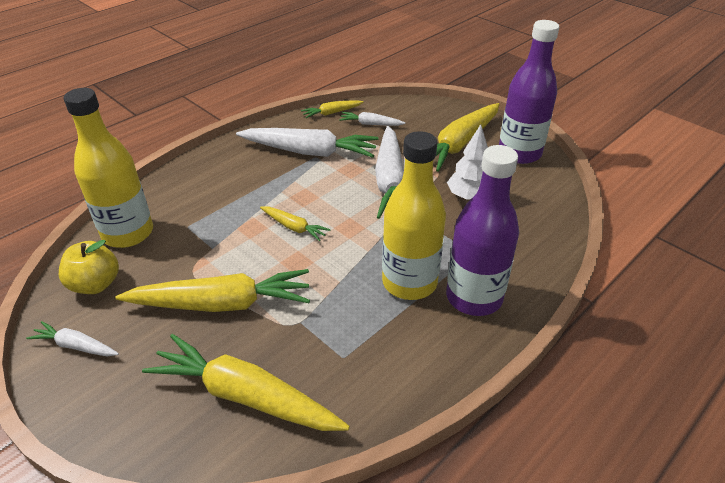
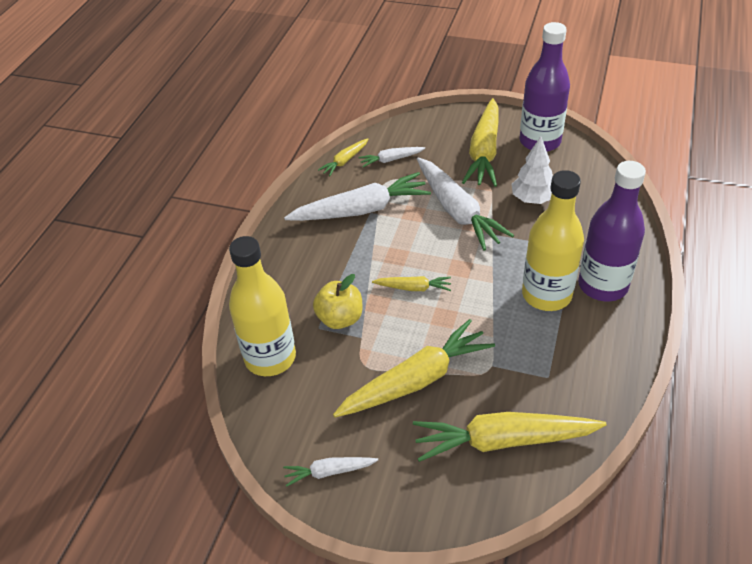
camera: 25 degrees left, 5 degrees up
yellow apple [59,240,119,294] -> yellow apple moved to [313,274,362,329]

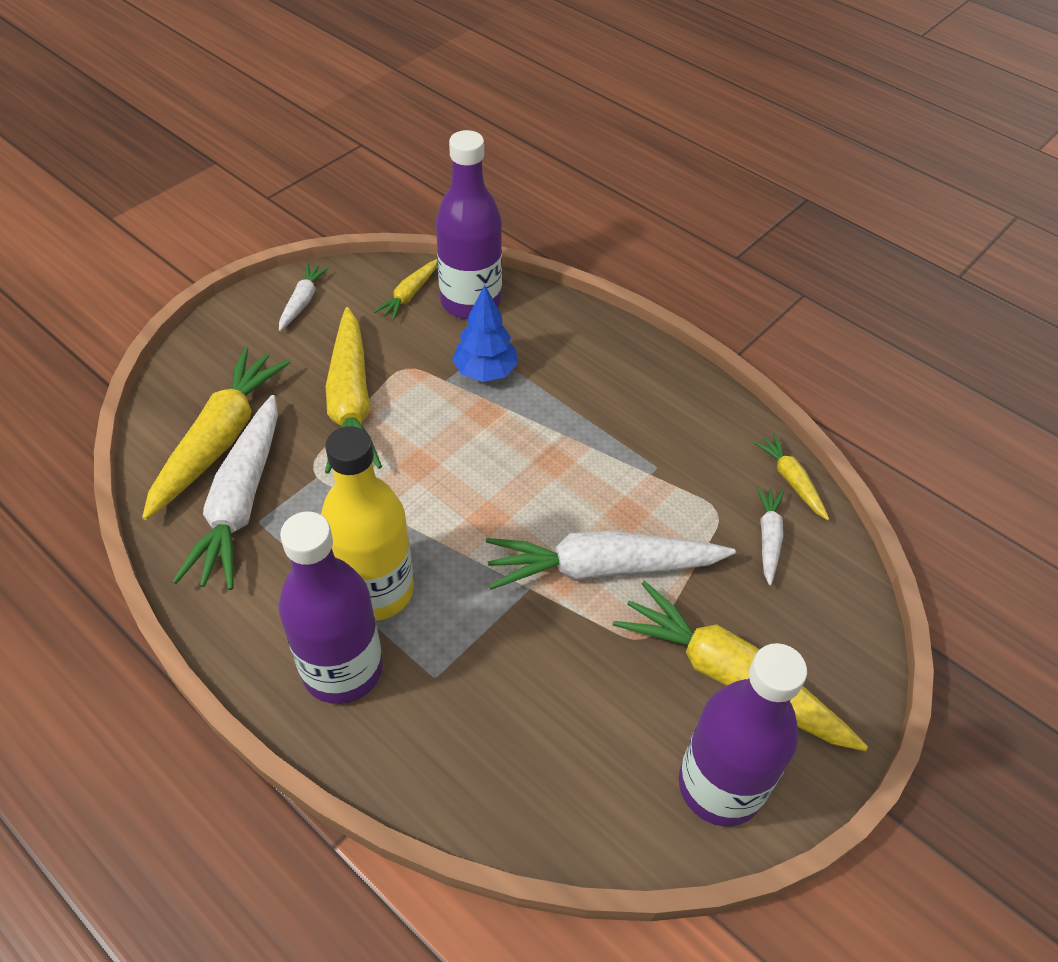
camera: 110 degrees right, 5 degrees up
yellow bottle [229,236,296,376] -> purple bottle [436,130,502,319]
white carrot [284,172,431,221] -> white carrot moved to [172,395,278,590]
yellow apple [313,274,362,329] -> blue tree [452,285,518,382]
yellow carrot [372,276,451,291] -> yellow carrot moved to [374,259,437,321]
white tree [512,136,553,204] -> none

